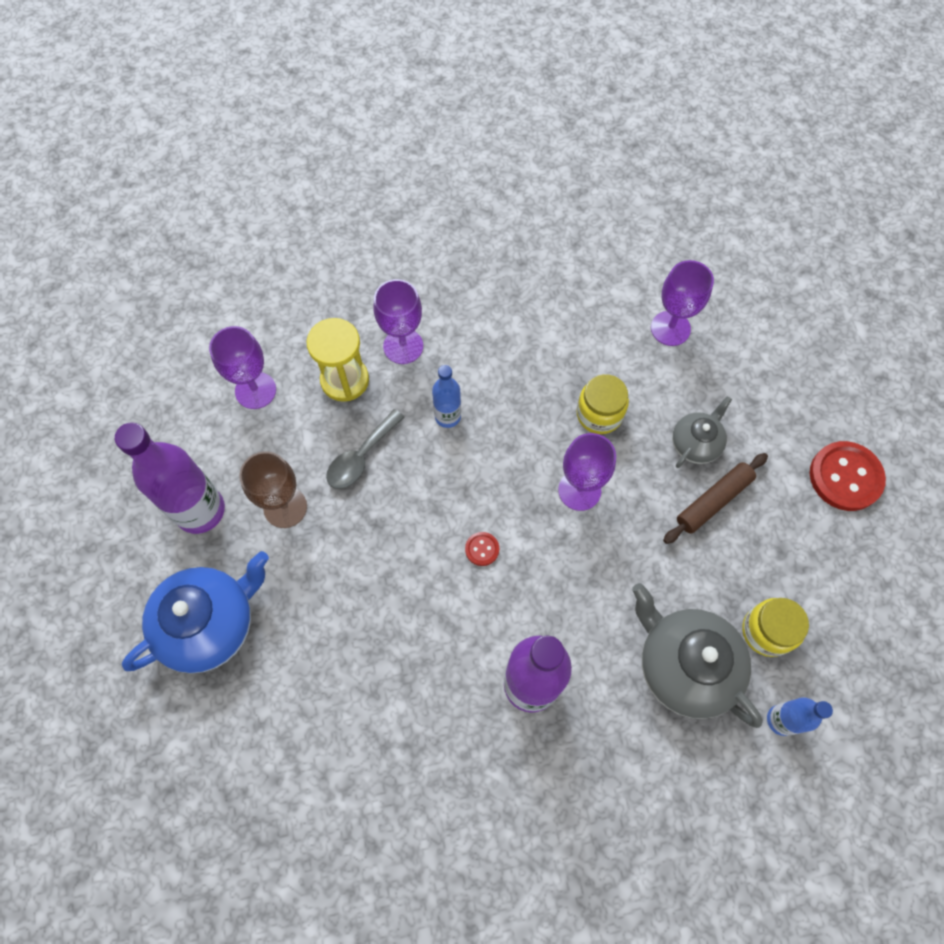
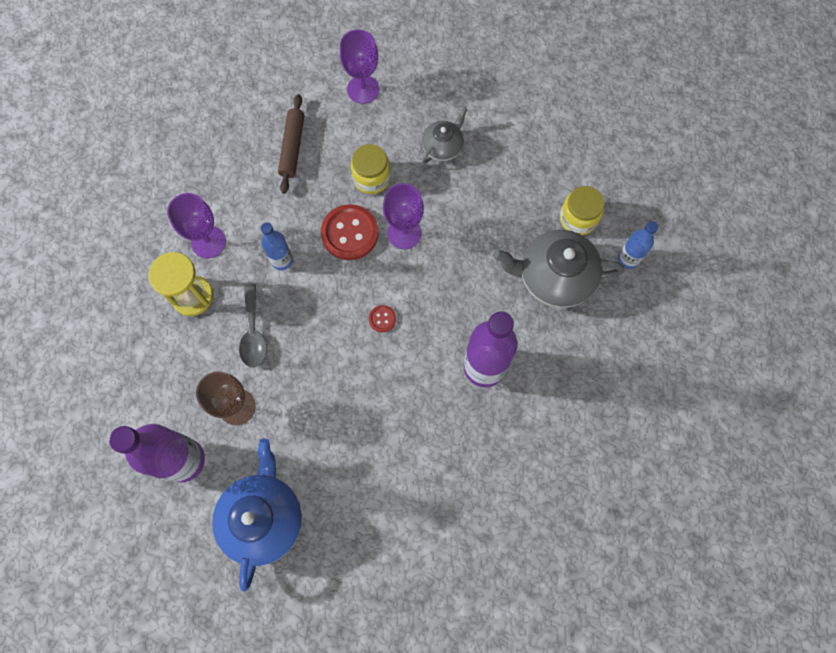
camera: 45 degrees left, 5 degrees up
purple goblet [209,326,276,409] -> none
brown rolling pin [663,453,768,544] -> brown rolling pin moved to [278,94,304,194]
grey teapot [672,396,732,468] -> grey teapot turned 45 degrees clockwise [422,107,467,164]
red button [810,441,886,511] -> red button moved to [320,204,379,260]

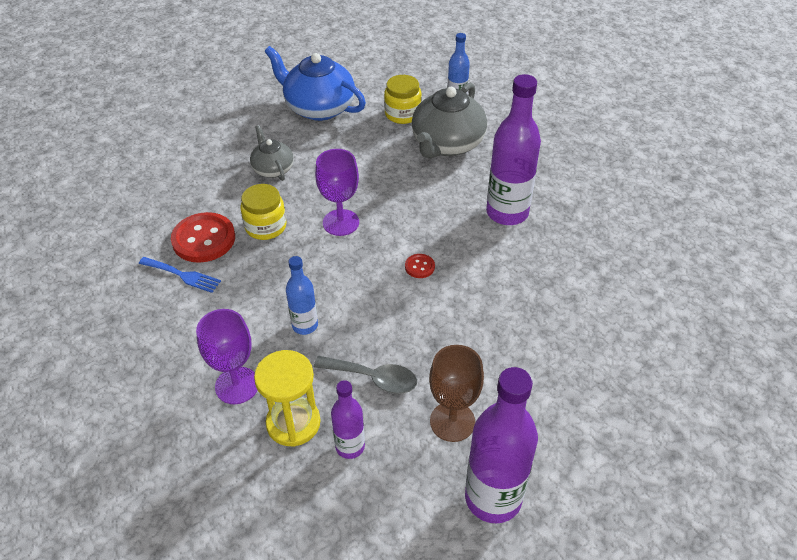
camera: 65 degrees left, 25 degrees down
blue teapot [212,438,302,592] -> blue teapot moved to [264,46,366,121]
brown rolling pin [278,94,304,194] -> blue fork [139,257,221,293]
red button [320,204,379,260] -> red button moved to [171,212,235,263]
purple goblet [340,29,379,104] -> none
none -> purple bottle [331,380,365,459]

